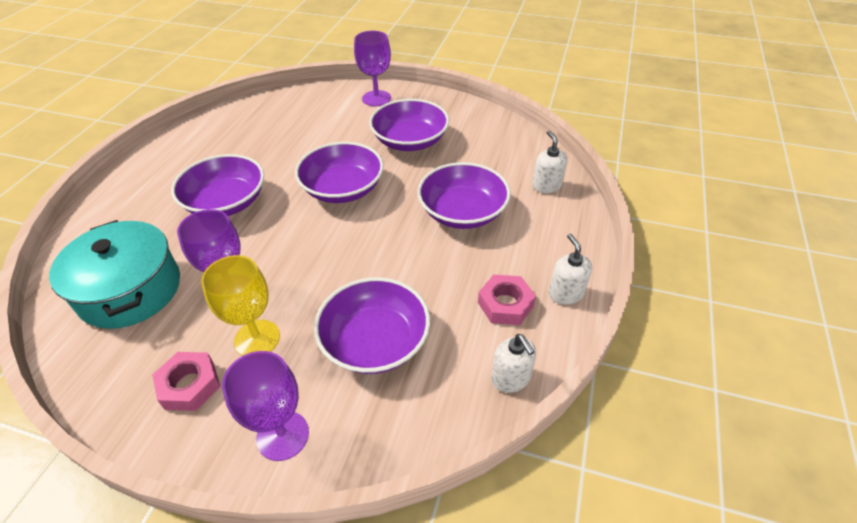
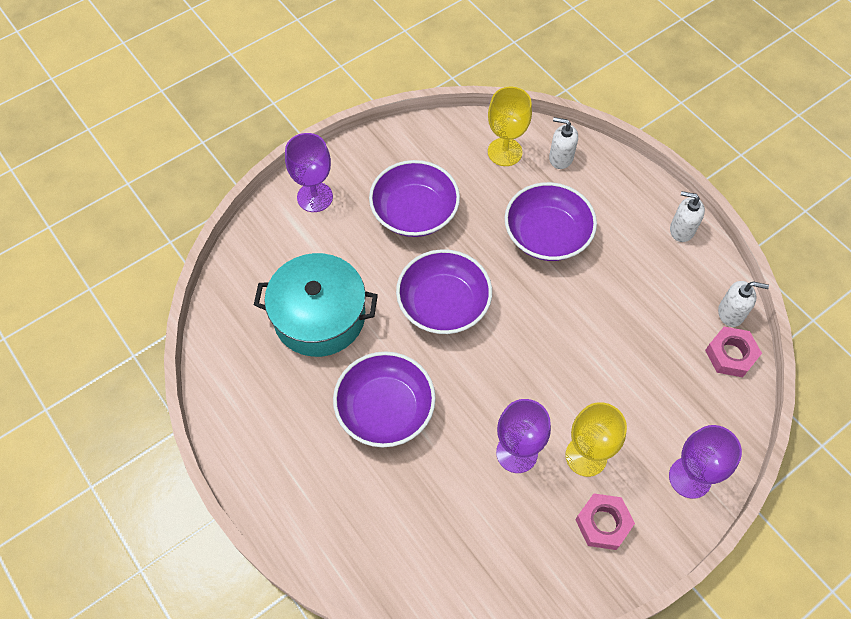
camera: 55 degrees left, 15 degrees up
turquoise pot [49,220,180,329] -> turquoise pot moved to [254,253,378,357]
purple bowl [314,277,430,374] -> none
pink nut [478,275,536,325] -> pink nut moved to [705,327,762,377]
none -> yellow goblet [488,87,532,166]

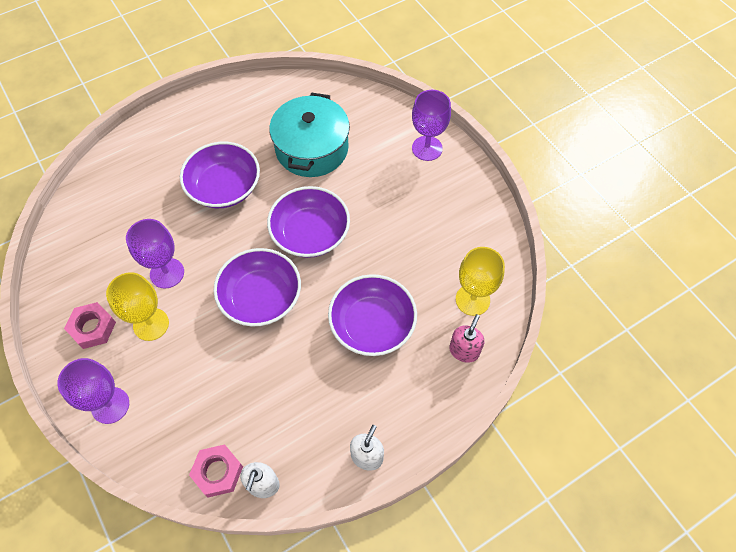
camera: 95 degrees right, 0 degrees up
purple bowl [369,160,460,237] -> purple bowl moved to [213,248,301,326]
white soap dispenser [549,117,578,169] -> pink soap dispenser [449,314,484,363]

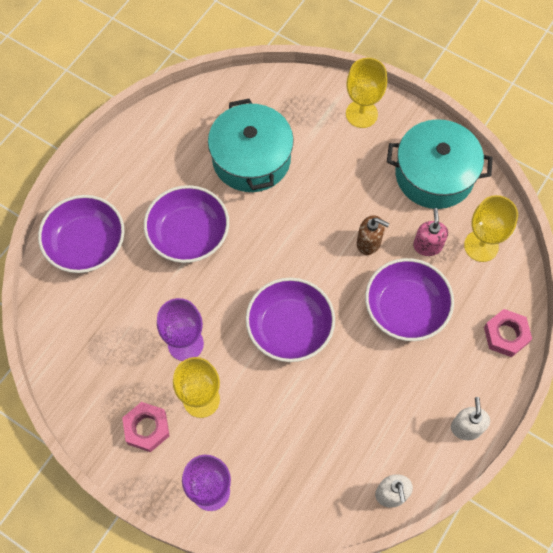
camera: 25 degrees left, 5 degrees up
pink nut [189,444,243,498] -> pink nut moved to [484,309,532,357]
purple bowl [267,186,350,258] -> purple bowl moved to [38,195,125,273]
purple goblet [412,90,451,161] -> yellow goblet [346,58,387,128]
pink soap dispenser [449,314,484,363] -> pink soap dispenser moved to [413,208,448,256]
none -> brown soap dispenser [357,215,389,255]
none -> turquoise pot [387,119,493,209]

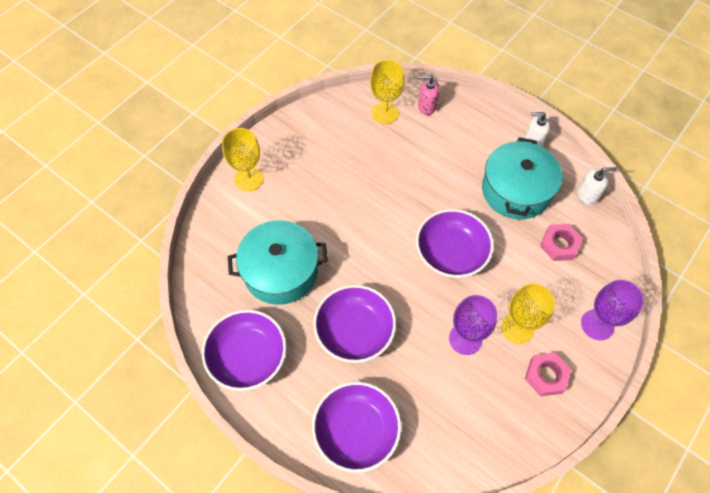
camera: 85 degrees left, 5 degrees down
brown soap dispenser [357,215,389,255] -> none
purple bowl [365,258,454,341] -> purple bowl moved to [202,310,286,391]
turquoise pot [387,119,493,209] -> turquoise pot moved to [482,137,562,219]
pink soap dispenser [413,208,448,256] -> pink soap dispenser moved to [418,75,440,115]
pink nut [484,309,532,357] -> pink nut moved to [540,224,583,261]

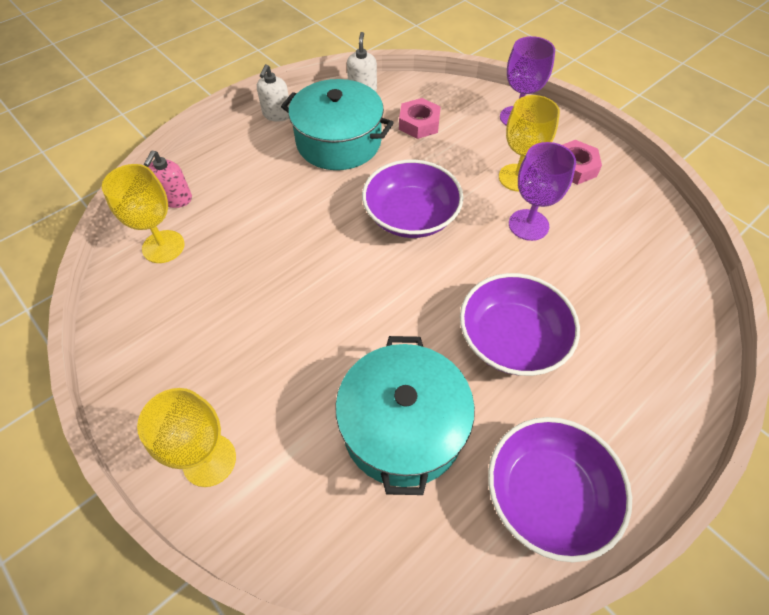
camera: 80 degrees left, 5 degrees down
purple bowl [312,382,401,473] -> none

